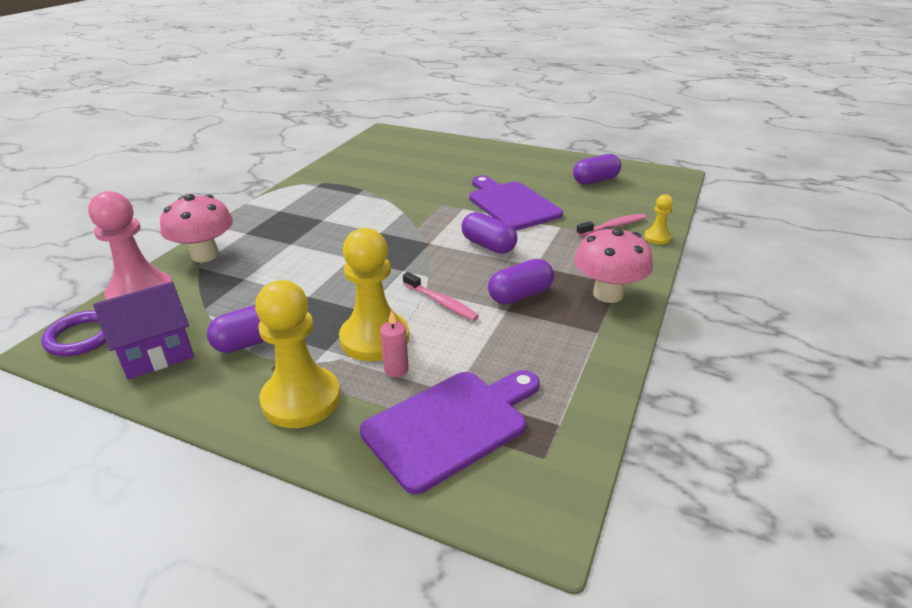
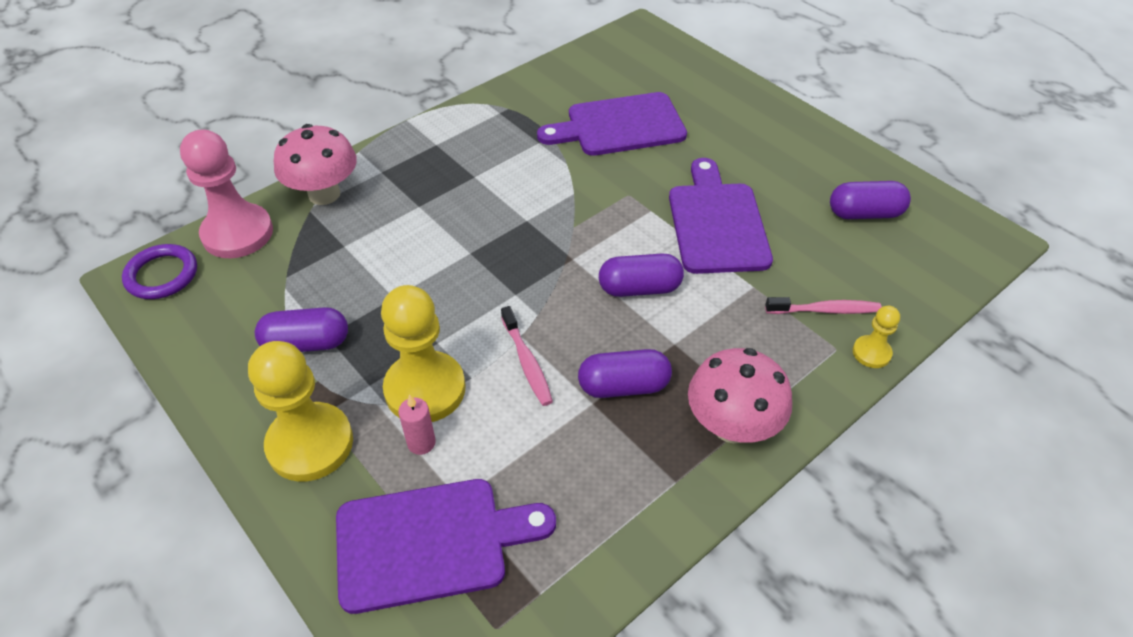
camera: 25 degrees right, 15 degrees up
purple house [93,282,194,379] -> none
purple capsule [461,212,517,254] -> purple capsule turned 75 degrees counterclockwise [599,254,684,297]
none -> purple cutting board [537,92,687,156]

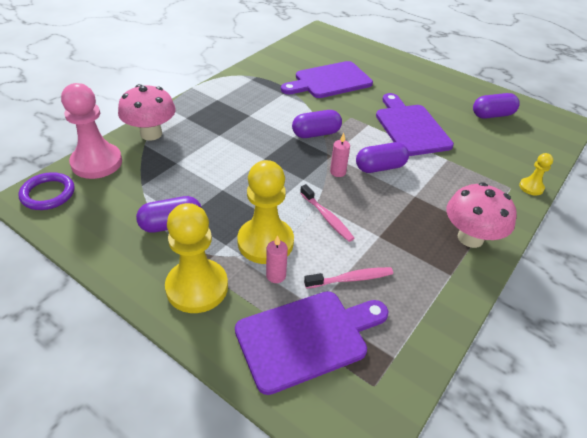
camera: 15 degrees left, 5 degrees down
purple capsule [578,349,672,398] -> purple capsule moved to [292,110,342,138]
pink toothbrush [765,297,882,314] -> pink toothbrush moved to [304,267,393,288]
none -> pink candle [330,133,350,177]

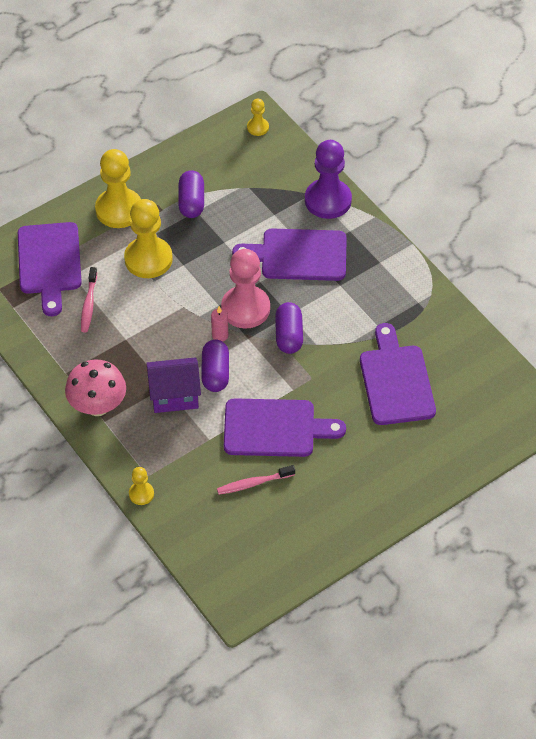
camera: 110 degrees right, 10 degrees up
purple ring [18,172,75,210] -> yellow pawn [247,99,269,136]
pink pawn [61,83,122,179] -> pink pawn moved to [221,249,270,328]
pink mushroom [118,84,176,141] -> purple pawn [305,140,352,219]
pink candle [266,235,288,283] -> none
pink toothbrush [300,184,354,242] -> pink toothbrush moved to [217,465,295,495]
purple capsule [473,93,520,119] -> none
none -> purple house [146,357,201,413]
none -> purple cutting board [232,228,347,281]

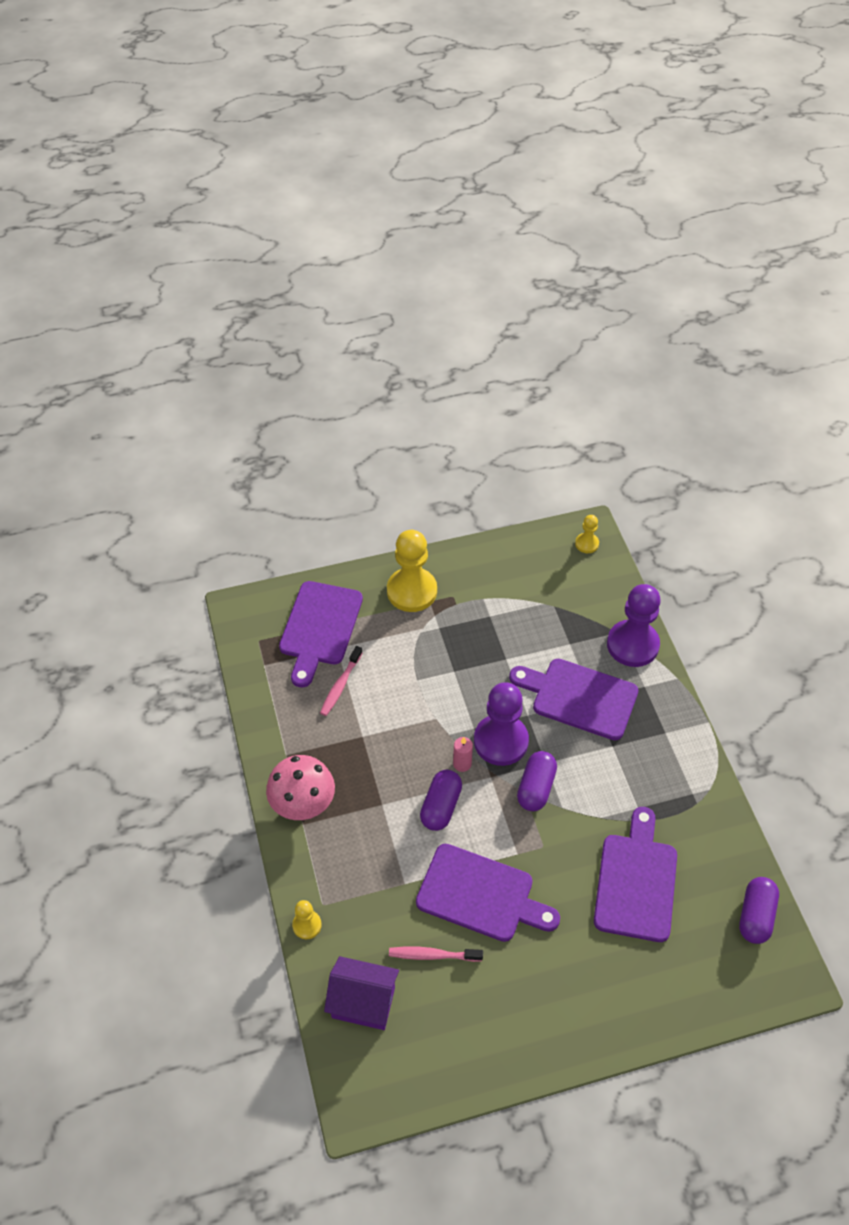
camera: 20 degrees right, 0 degrees up
yellow pawn [124,199,173,278] -> none
purple house [146,357,201,413] -> purple house moved to [324,956,399,1030]
purple capsule [178,170,204,218] -> purple capsule moved to [739,877,779,944]
pink pawn [221,249,270,328] -> purple pawn [474,682,529,766]

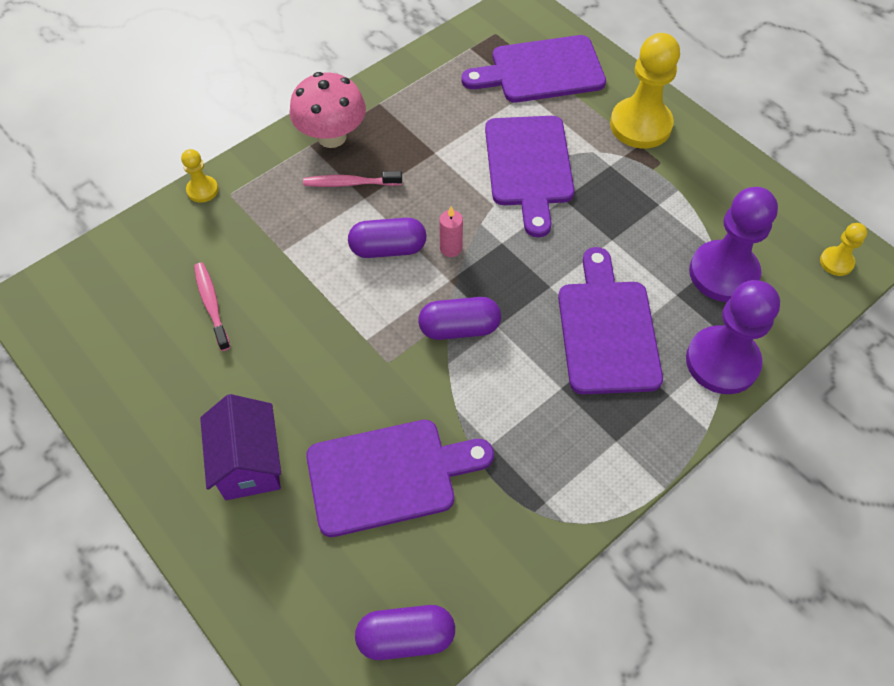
camera: 65 degrees right, 5 degrees up
pink toothbrush [320,646,362,716] -> pink toothbrush moved to [303,171,402,187]
purple house [324,956,399,1030] -> purple house moved to [200,394,281,500]
purple cutting board [416,844,560,942] -> purple cutting board moved to [485,116,574,237]
purple pawn [474,682,529,766] -> purple pawn moved to [689,187,778,302]

